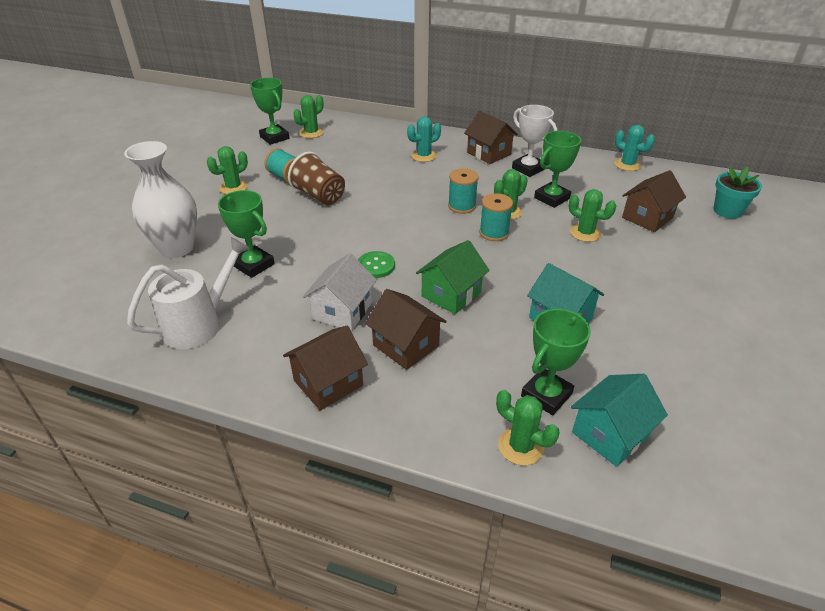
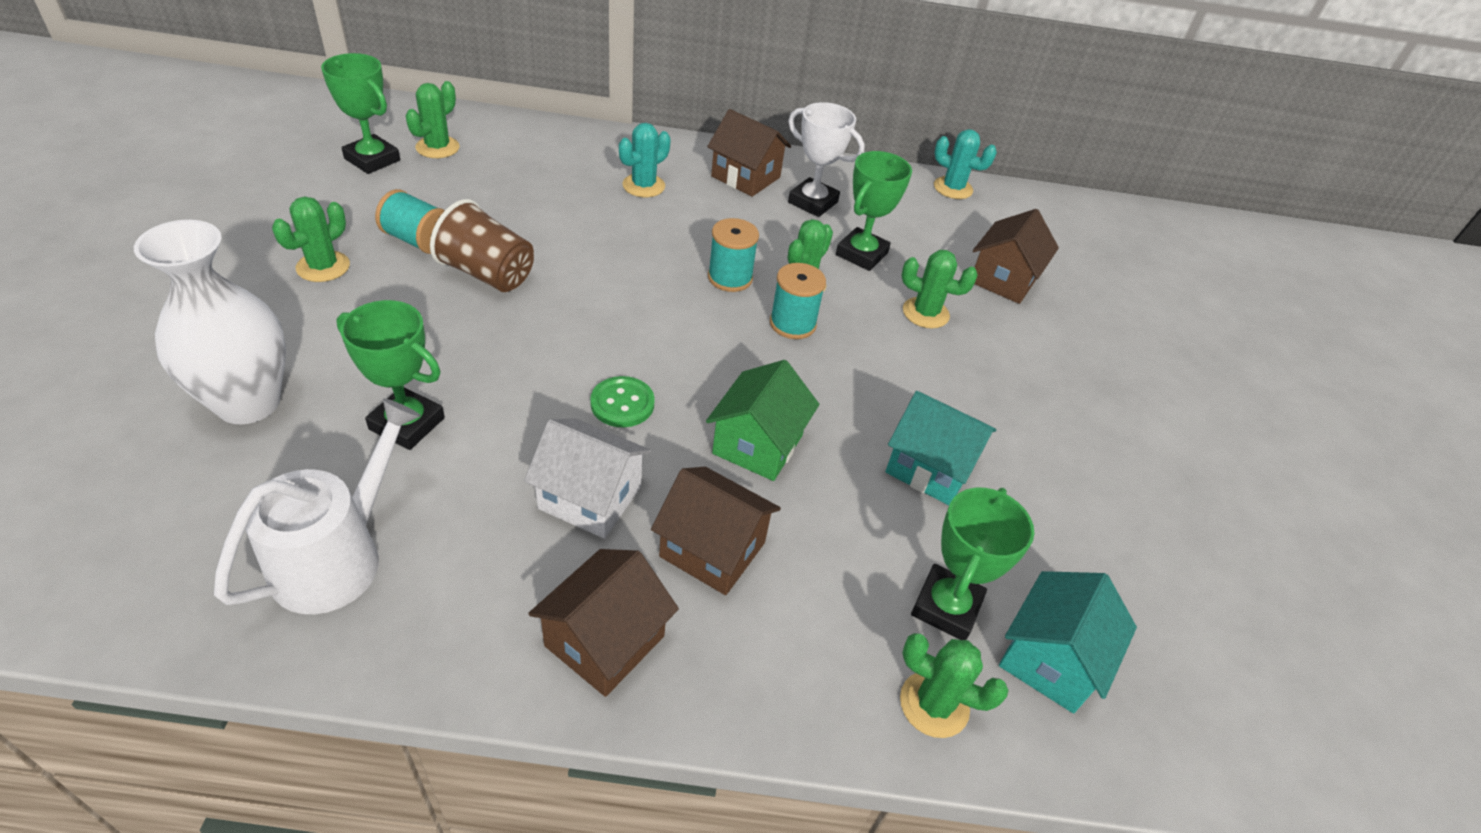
camera: 20 degrees left, 5 degrees up
white house [303,253,377,331] -> white house turned 75 degrees counterclockwise [524,418,651,539]
turquoise flower pot [714,166,762,219] -> none

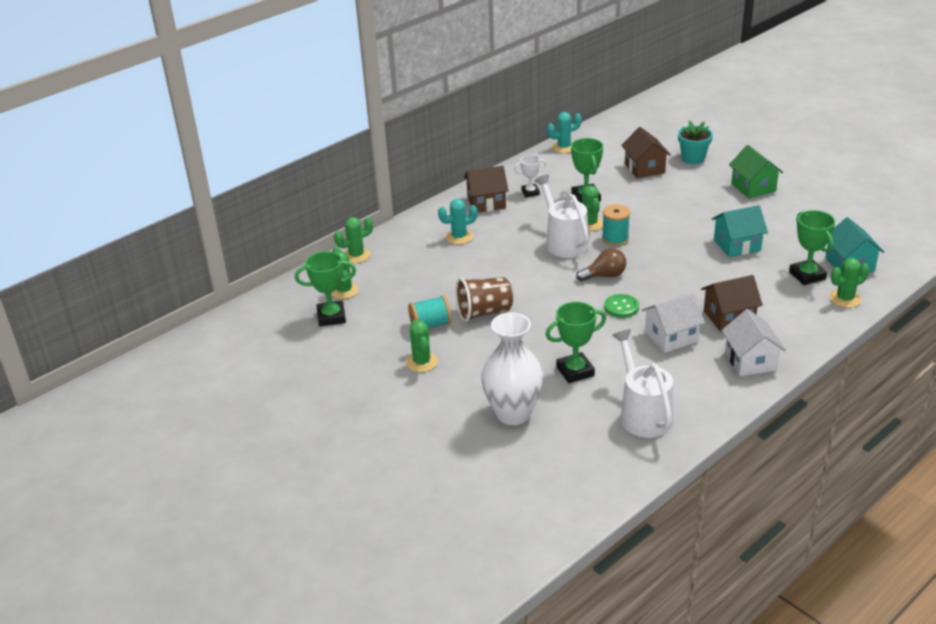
camera: 40 degrees left, 10 degrees down
brown house [528,549,679,697] -> white house [722,309,786,376]
turquoise cactus [619,123,671,197] -> turquoise cactus turned 75 degrees clockwise [438,199,478,244]
green house [706,360,819,481] -> green house moved to [729,145,783,199]
turquoise spool [708,218,759,292] -> white watering can [534,174,589,258]
white trophy [788,102,865,217] -> white trophy [514,155,547,197], size x0.65
green cactus [902,250,978,329] -> green cactus moved to [334,217,373,263]
none -> brown light bulb [576,248,626,281]
none -> turquoise flower pot [678,120,713,164]

